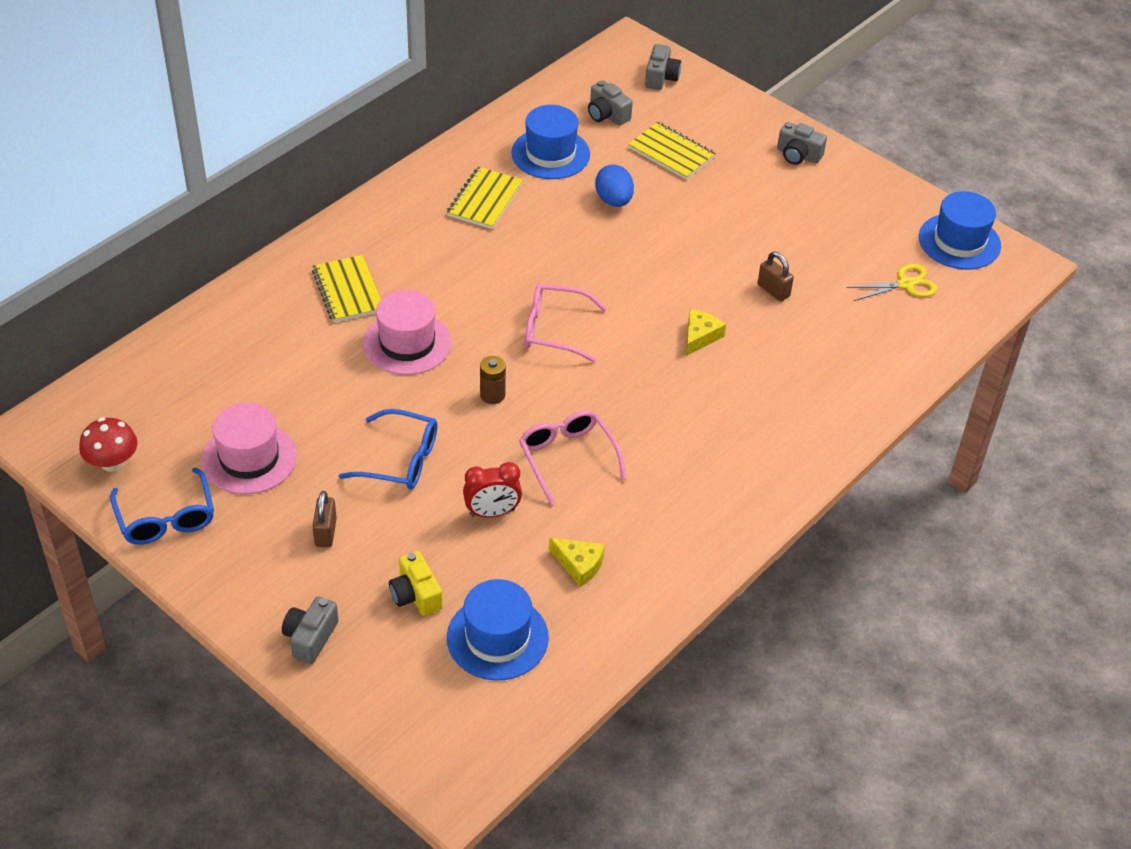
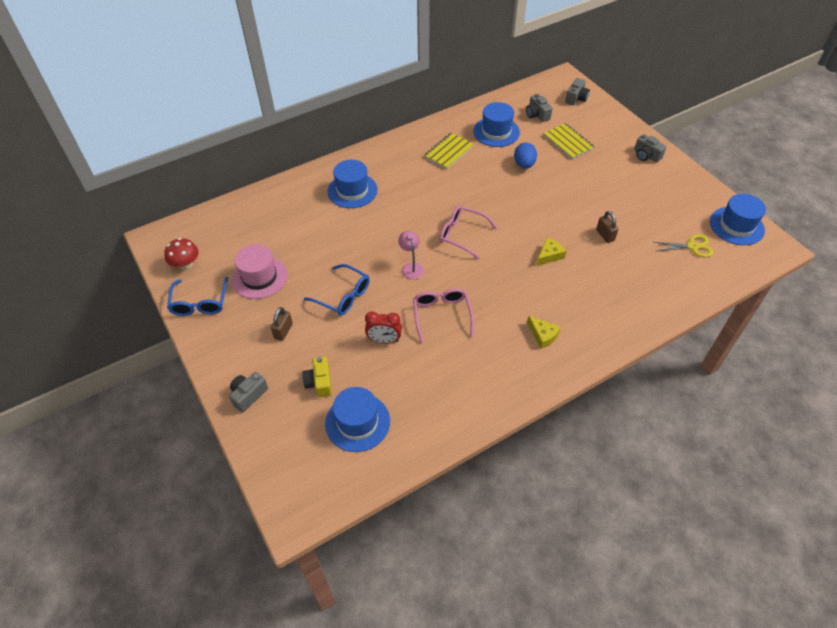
camera: 20 degrees right, 5 degrees up
yellow notebook [312,255,381,323] -> blue hat [327,160,378,208]
pink hat [363,290,451,375] -> none
brown battery [480,356,506,404] -> pink lamp [398,231,424,280]
yellow cheese [549,538,605,587] -> yellow cheese moved to [527,316,561,349]

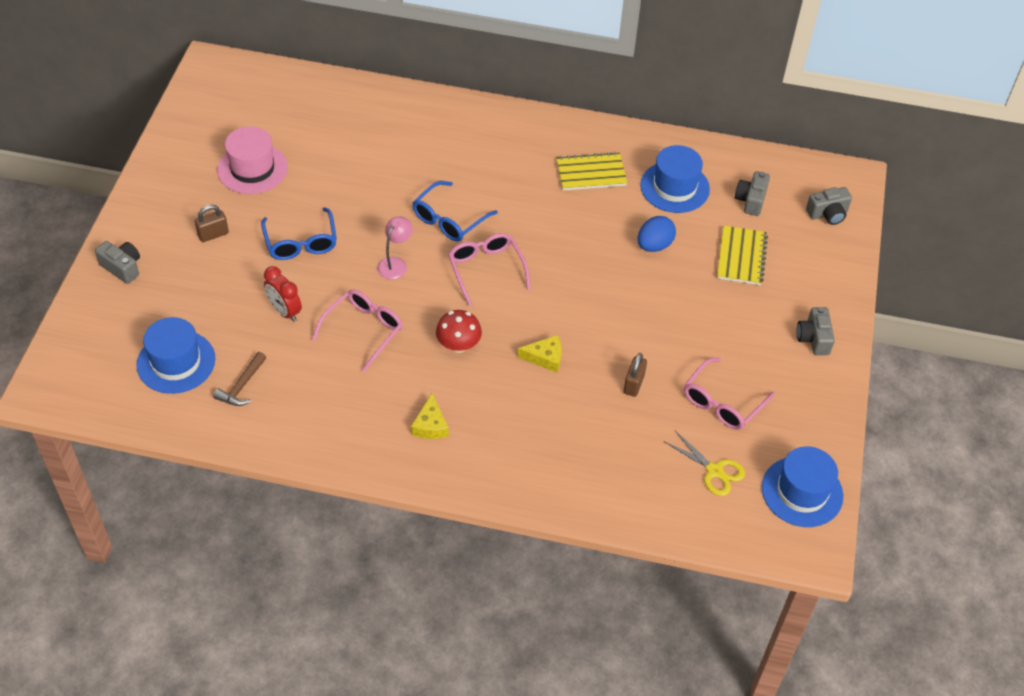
camera: 40 degrees right, 0 degrees up
red mushroom [164,238,198,270] -> red mushroom moved to [436,310,482,353]
blue glasses [167,277,228,316] -> blue glasses moved to [412,181,498,242]
grey camera [229,372,268,412] -> grey camera turned 45 degrees clockwise [95,241,140,284]
yellow camera [302,356,332,398] -> none
blue hat [327,160,378,208] -> none
none -> brown hammer [213,352,267,406]
none -> pink glasses [684,358,774,430]

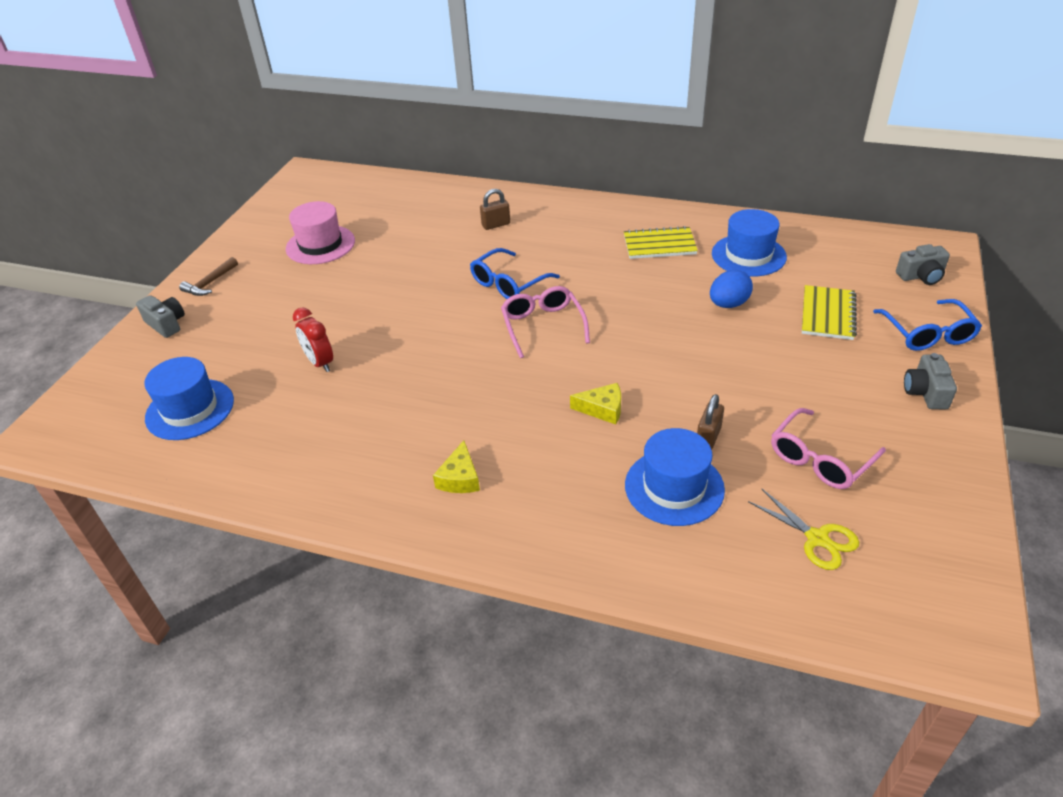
camera: 10 degrees right, 10 degrees down
brown padlock [195,205,229,242] -> brown padlock moved to [480,189,510,230]
brown hammer [213,352,267,406] -> brown hammer moved to [179,257,238,296]
blue glasses [261,207,337,260] -> blue glasses moved to [873,299,982,351]
pink glasses [312,289,403,372] -> none
pink lamp [377,217,413,280] -> none
red mushroom [436,310,482,353] -> none
grey camera [735,171,770,216] -> none
blue hat [762,446,843,527] -> blue hat moved to [625,428,725,526]

